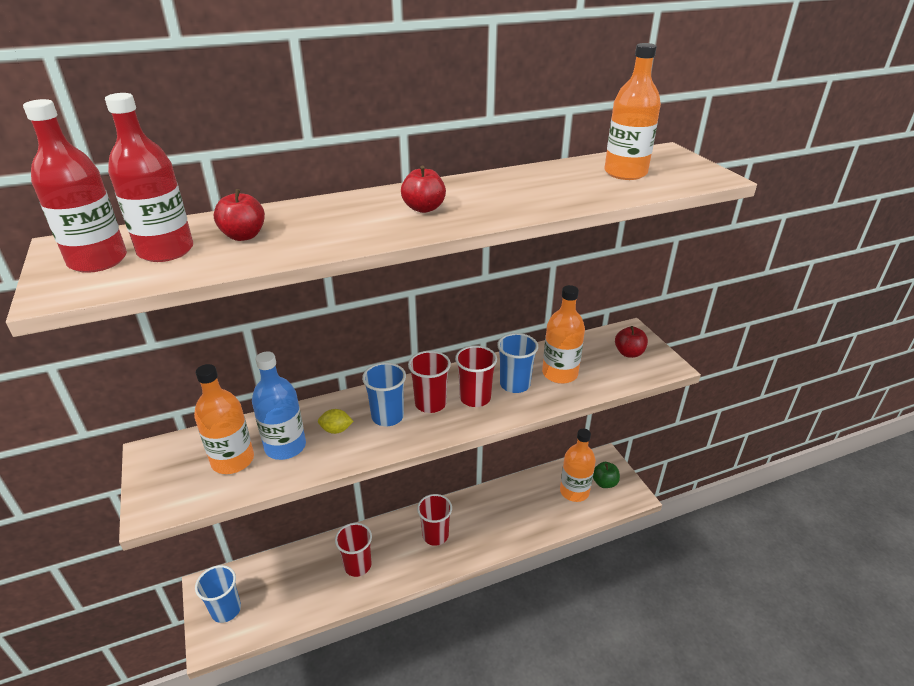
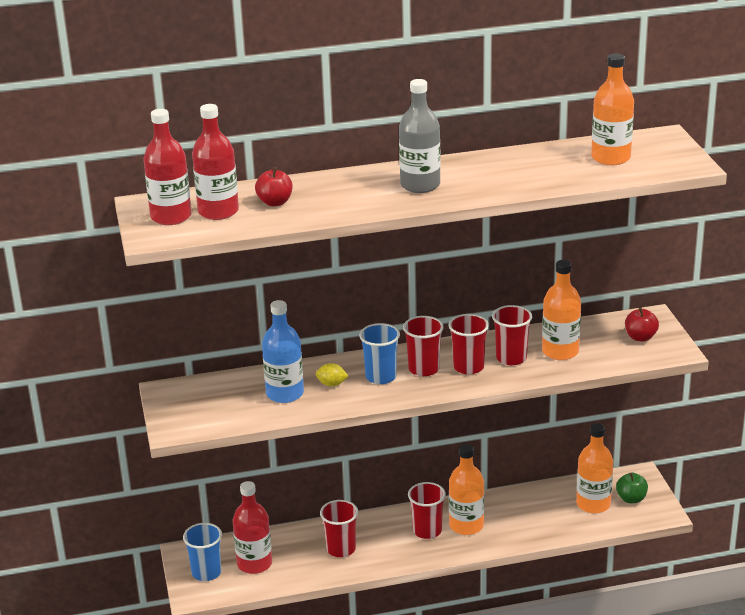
camera: 10 degrees right, 5 degrees down
orange bottle [194,364,254,474] -> orange bottle moved to [449,444,484,535]
red apple [401,166,446,213] -> grey bottle [399,79,441,193]
blue cup [497,333,538,393] -> red cup [492,305,532,365]
none -> red bottle [233,481,272,574]

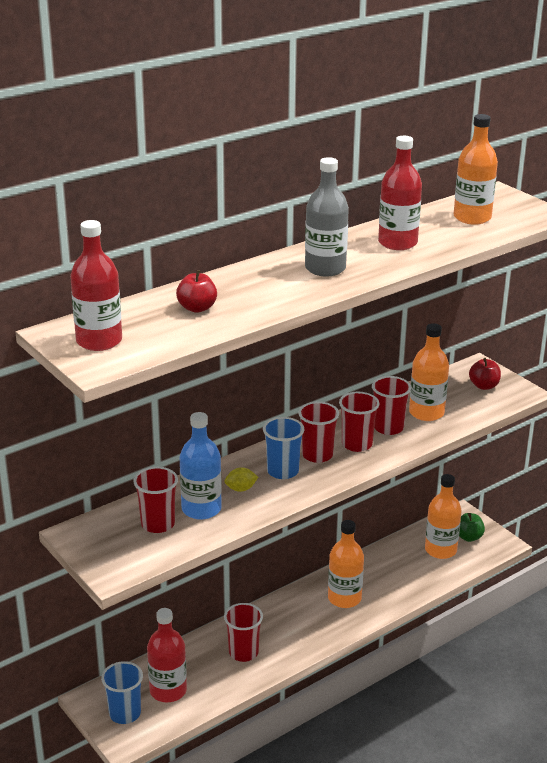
camera: 25 degrees left, 0 degrees up
red bottle [192,104,239,220] -> red bottle moved to [378,136,422,250]
red cup [408,482,446,539] -> red cup moved to [133,467,178,533]

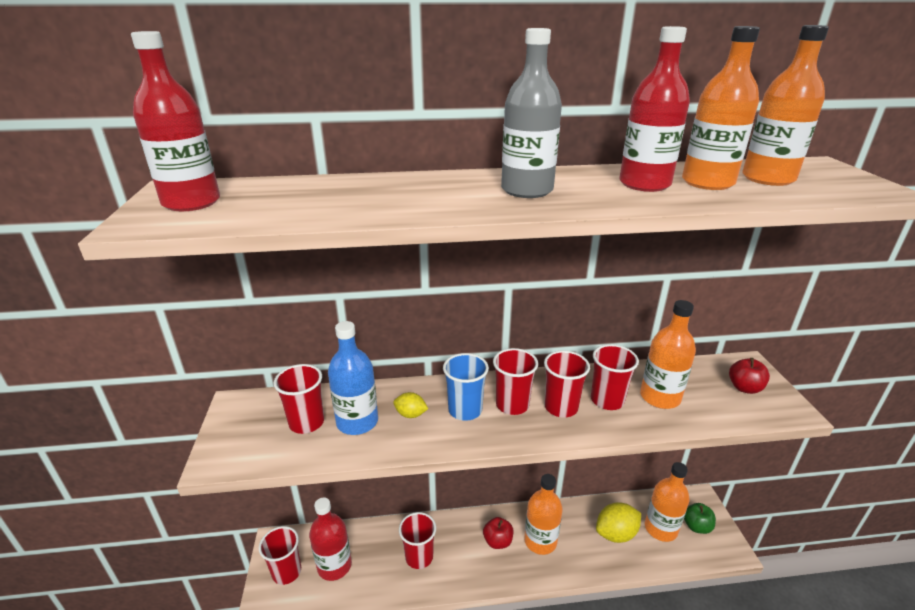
camera: 30 degrees right, 0 degrees up
blue cup [101,661,143,724] -> red cup [259,526,301,585]
red apple [176,270,217,313] -> red apple moved to [483,517,513,549]
none -> yellow lemon [596,502,641,543]
none -> orange bottle [682,26,760,190]

